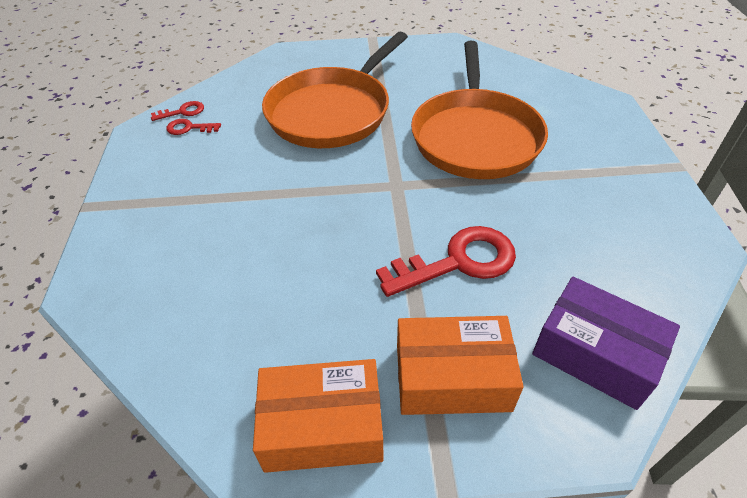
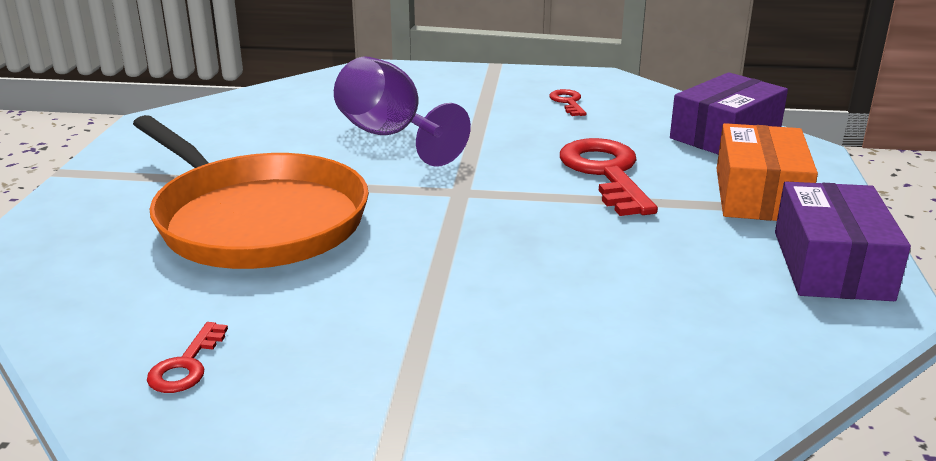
camera: 80 degrees left, 20 degrees down
red key [151,101,204,121] -> red key moved to [549,89,587,116]
orange box [253,359,383,473] -> purple box [775,182,911,301]
orange pan [411,41,548,179] -> purple goblet [334,57,471,167]

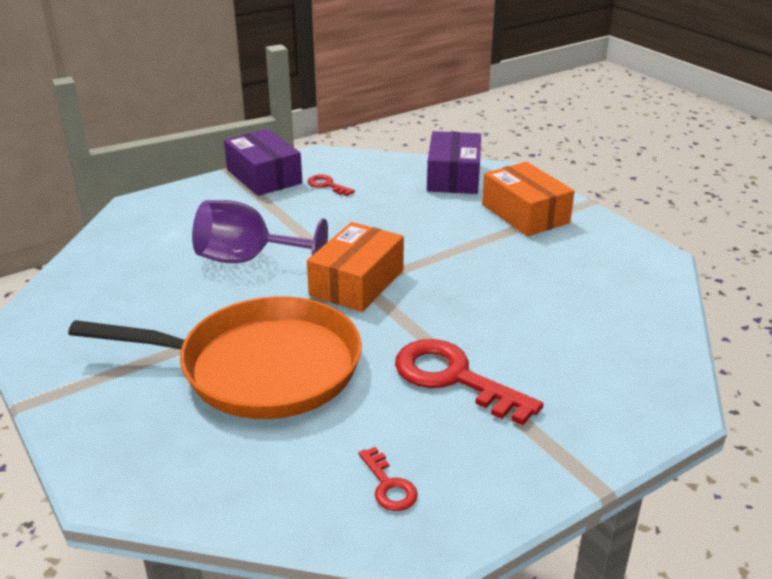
camera: 40 degrees left, 5 degrees up
red key [560,138,658,216] -> red key moved to [395,339,543,425]
purple box [775,182,911,301] -> purple box moved to [224,129,302,196]
none -> orange box [307,222,404,312]

